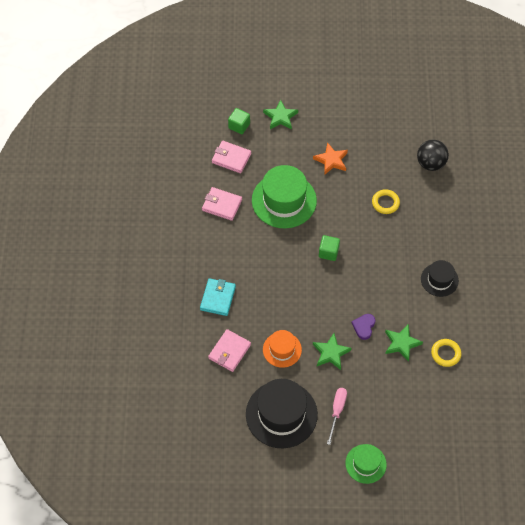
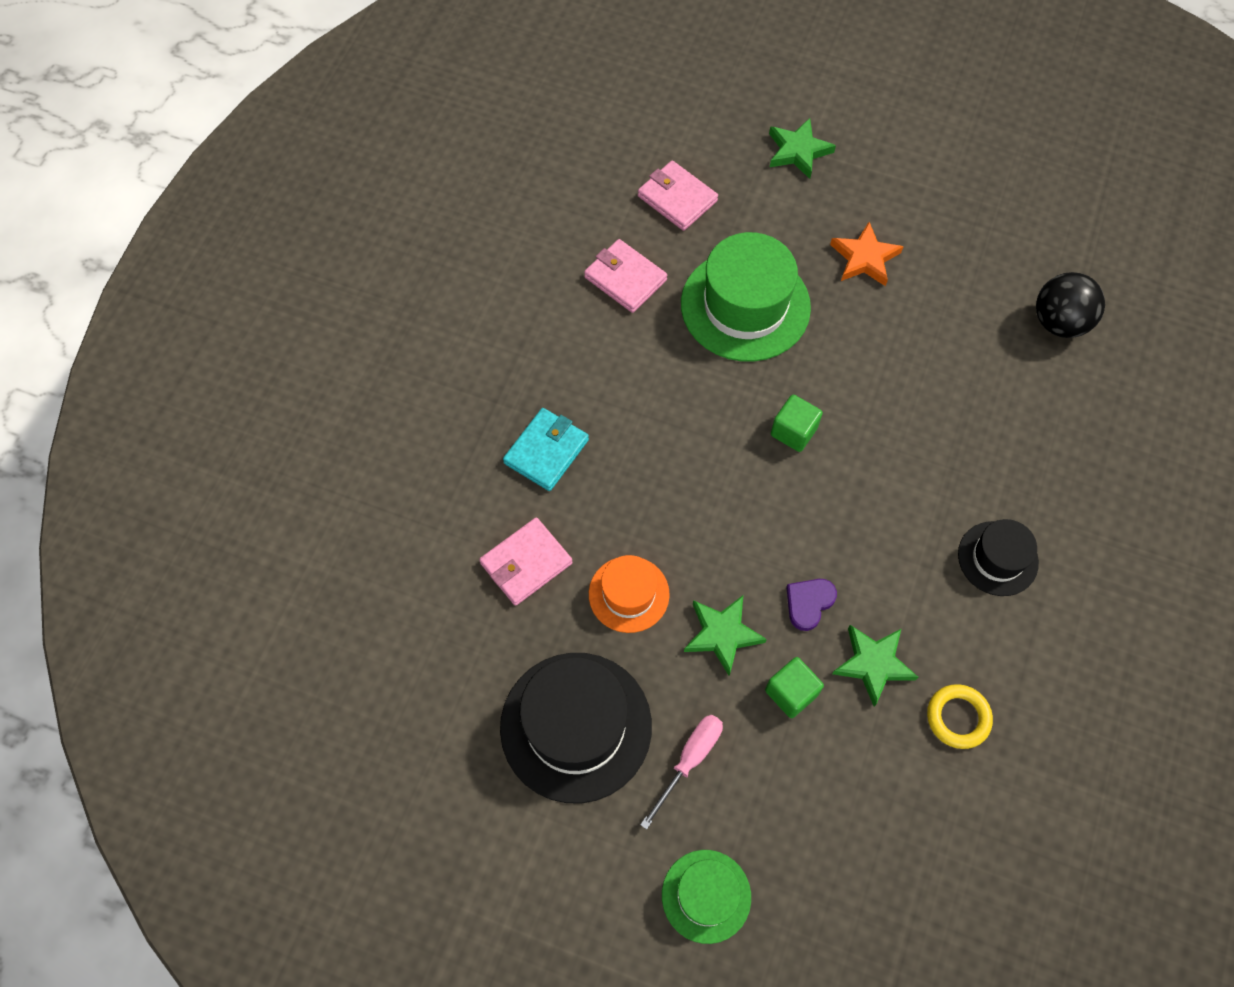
camera: 20 degrees right, 5 degrees up
green cube [228,108,250,134] -> green cube moved to [765,657,824,718]
yellow ring [372,189,400,214] -> none

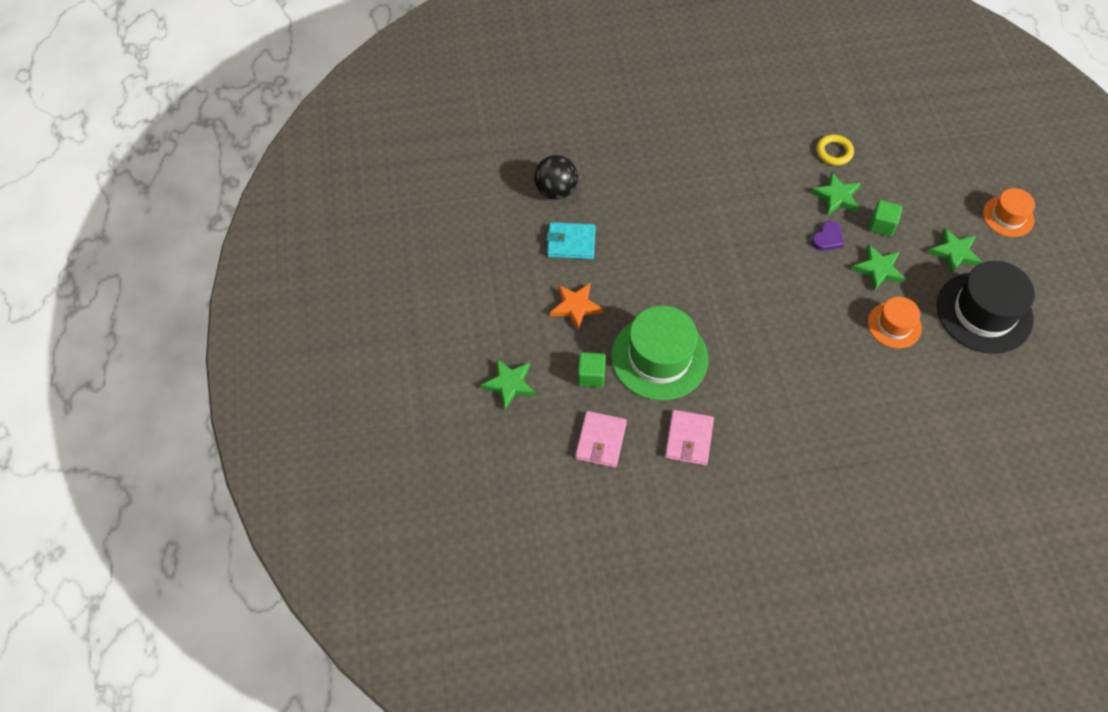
camera: 120 degrees left, 5 degrees down
pink wallet [479,518,573,606] -> none
turquoise wallet [503,408,589,491] -> turquoise wallet moved to [547,222,596,259]
pink screwdriver [640,715,723,830] -> green star [928,228,982,274]
green hat [662,850,751,944] -> orange hat [983,188,1035,237]
green cube [771,395,823,452] -> green cube moved to [577,352,606,387]
purple heart [786,579,837,631] -> purple heart turned 60 degrees counterclockwise [812,221,844,251]
black hat [958,519,1039,596] -> none

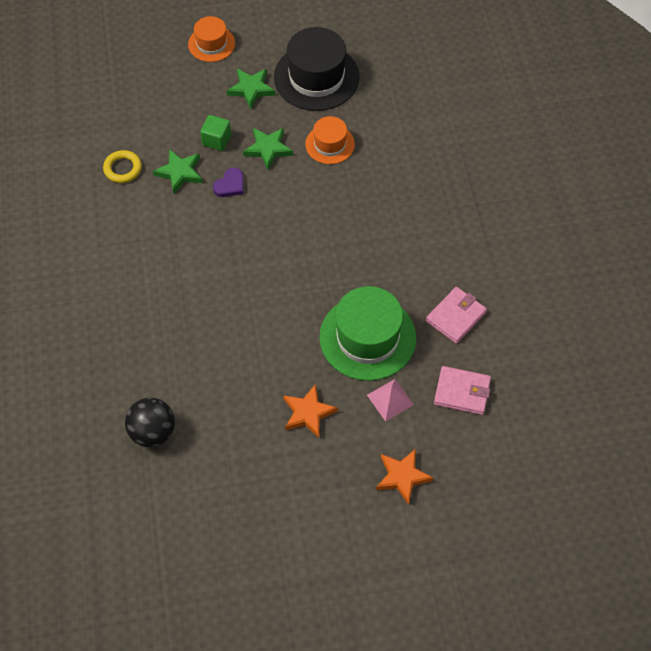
camera: 90 degrees left, 0 degrees up
green star [481,359,535,410] -> orange star [376,449,433,505]
turquoise wallet [547,222,596,259] -> none
green cube [577,352,606,387] -> pink pyramid [367,379,414,422]
pink wallet [665,410,714,465] -> pink wallet turned 60 degrees counterclockwise [426,287,487,344]
purple heart [812,221,844,251] -> purple heart turned 90 degrees clockwise [213,168,243,197]

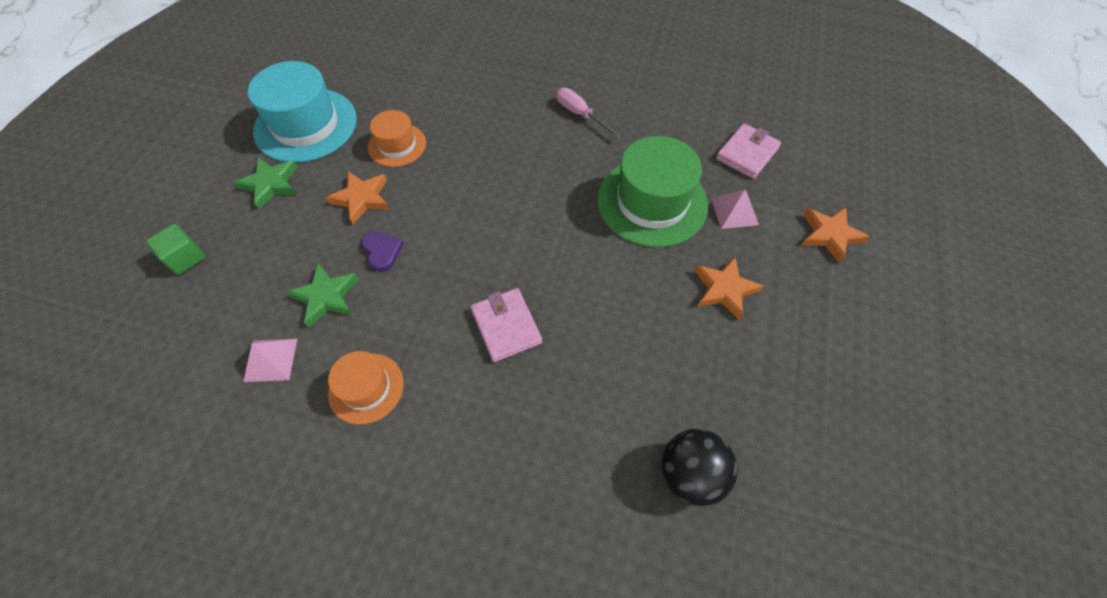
camera: 65 degrees left, 0 degrees up
yellow ring [103,150,142,183] -> pink pyramid [243,339,297,382]
orange hat [188,16,235,62] -> orange hat moved to [328,351,404,425]
green cube [200,115,231,151] -> green cube moved to [146,224,205,275]
green star [243,128,293,170] -> orange star [326,171,389,224]
black hat [274,27,360,111] -> turquoise hat [248,61,357,163]
pink wallet [426,287,487,344] -> pink wallet moved to [471,288,542,362]
none -> pink screwdriver [556,88,621,138]

